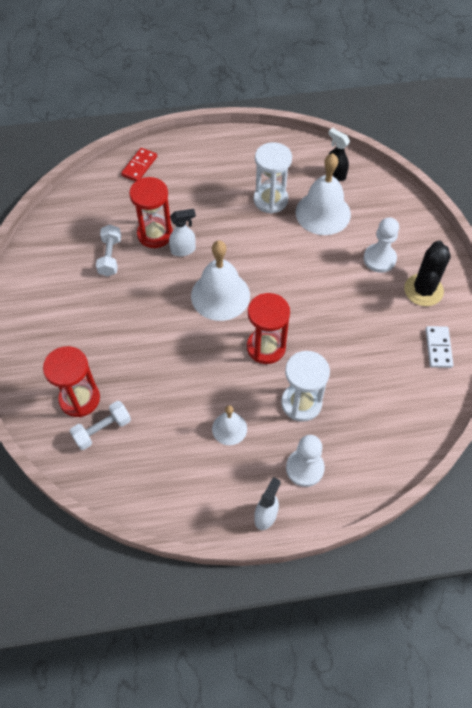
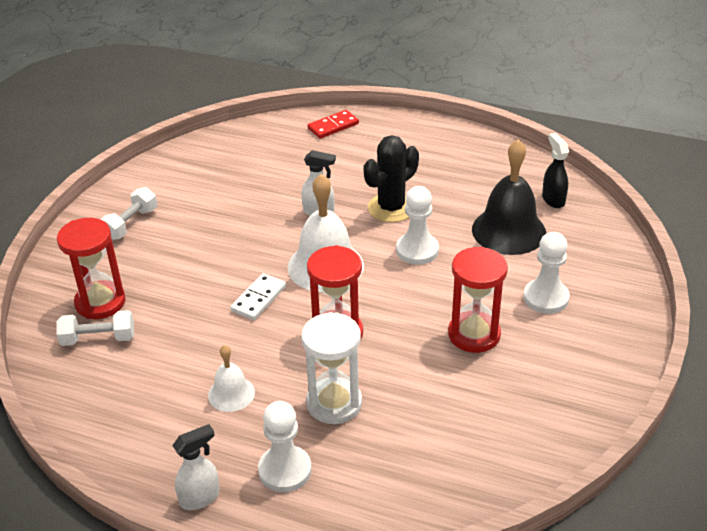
camera: 30 degrees right, 20 degrees down
white dumbbell [96,225,121,277] -> white dumbbell moved to [100,187,157,240]
red hourglass [129,177,173,248] -> red hourglass moved to [448,247,508,353]
white hourglass [254,142,292,214] -> none
white bell [295,153,351,235] -> black bell [472,139,546,255]
black cactus [404,240,451,306] -> black cactus moved to [363,135,419,222]
white domino [425,326,453,368] -> white domino moved to [230,273,286,320]
none -> white pawn [396,186,439,265]

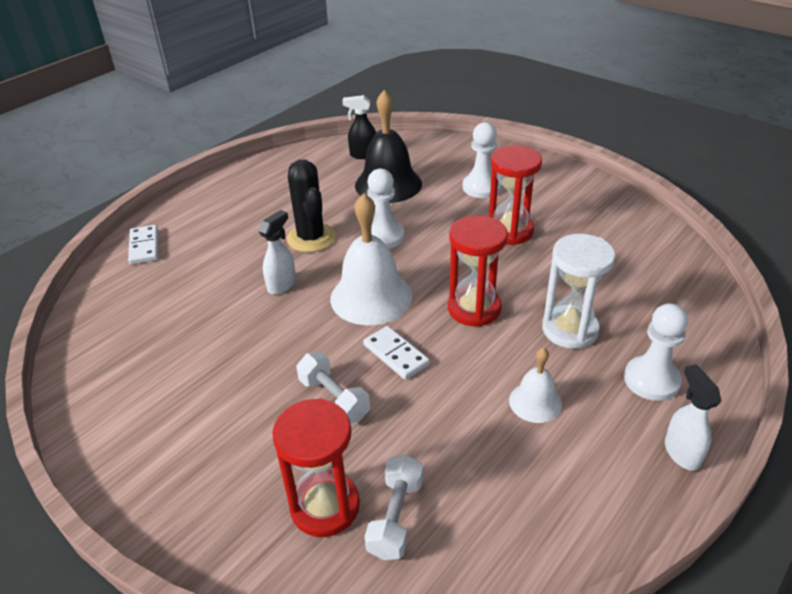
camera: 70 degrees left, 0 degrees up
white dumbbell [100,187,157,240] -> white dumbbell moved to [296,352,370,423]
red domino [308,110,359,139] -> white domino [128,225,158,264]

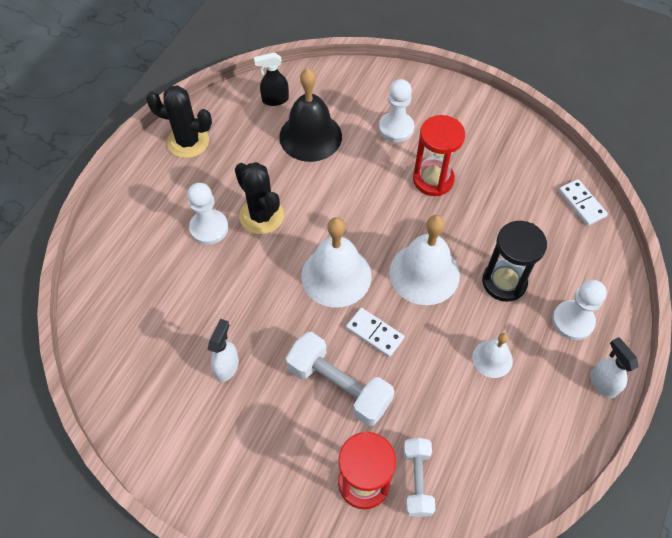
camera: 15 degrees left, 20 degrees up
white domino [128,225,158,264] -> white domino moved to [558,179,608,226]
white spray bottle [259,210,296,294] -> white spray bottle moved to [208,319,239,382]
white dumbbell [296,352,370,423] -> white dumbbell [286,332,395,426], size x1.58
white pawn [367,169,404,249] -> white pawn moved to [187,183,228,245]
red hourglass [448,215,508,327] -> white bell [389,215,460,305]
white hourglass [542,234,615,349] -> black hourglass [482,221,547,302]
none -> black cactus [146,85,212,158]

